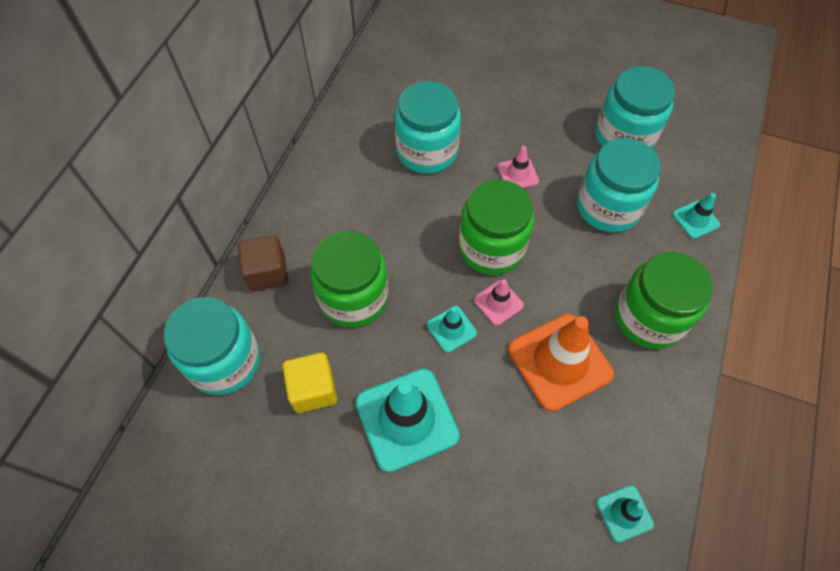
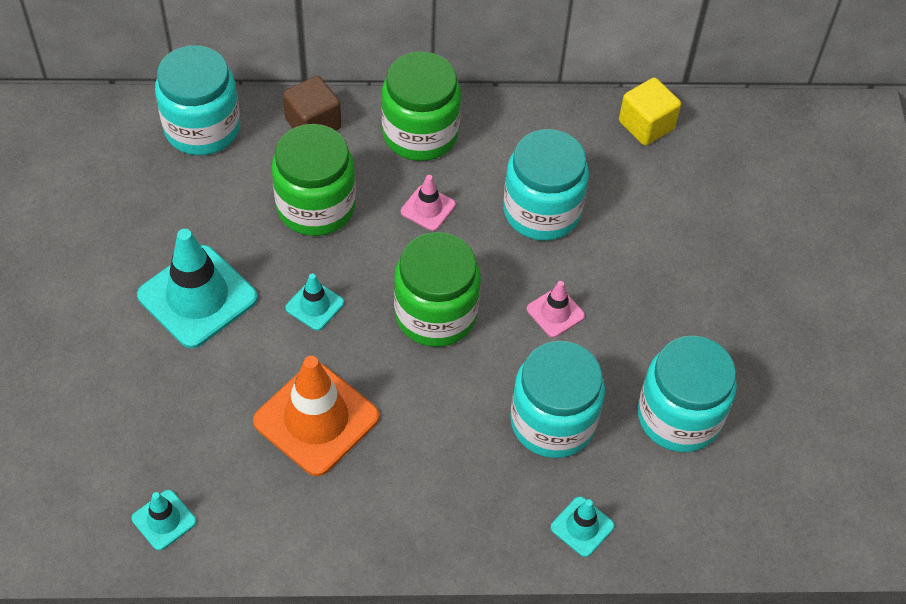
camera: 65 degrees right, 5 degrees down
yellow cube [282,353,337,413] -> yellow cube moved to [619,78,681,146]
pink traffic cone [474,279,524,326] -> pink traffic cone moved to [401,175,456,231]
green jar [615,252,713,349] -> green jar moved to [381,51,461,161]

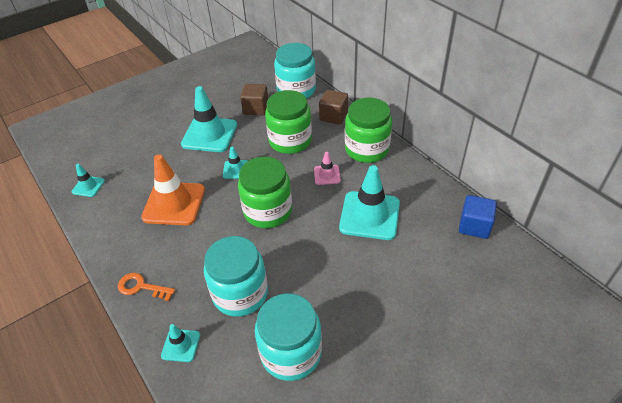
camera: 60 degrees right, 10 degrees down
turquoise jar [503,129,589,241] -> turquoise traffic cone [339,165,400,240]
pink traffic cone [527,281,585,337] -> none
yellow cube [619,78,681,146] -> blue cube [459,195,497,239]
none -> orange key [118,273,175,301]
none -> brown cube [240,84,268,115]

